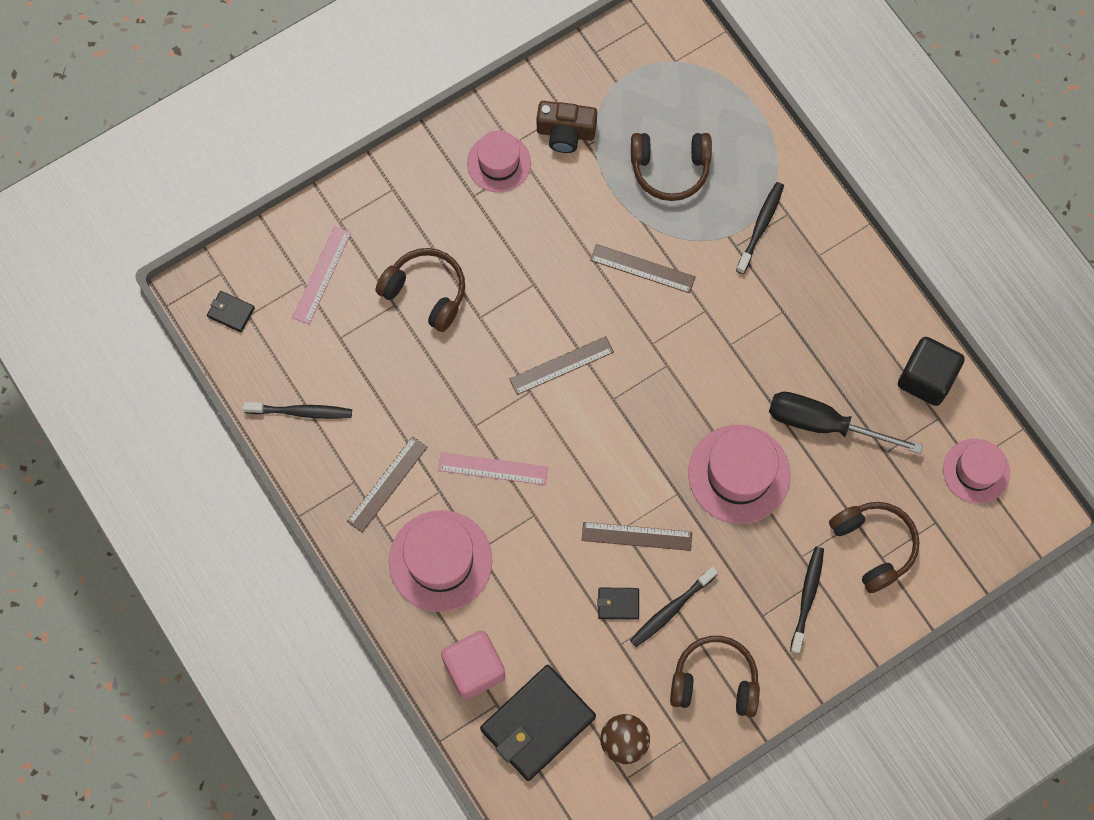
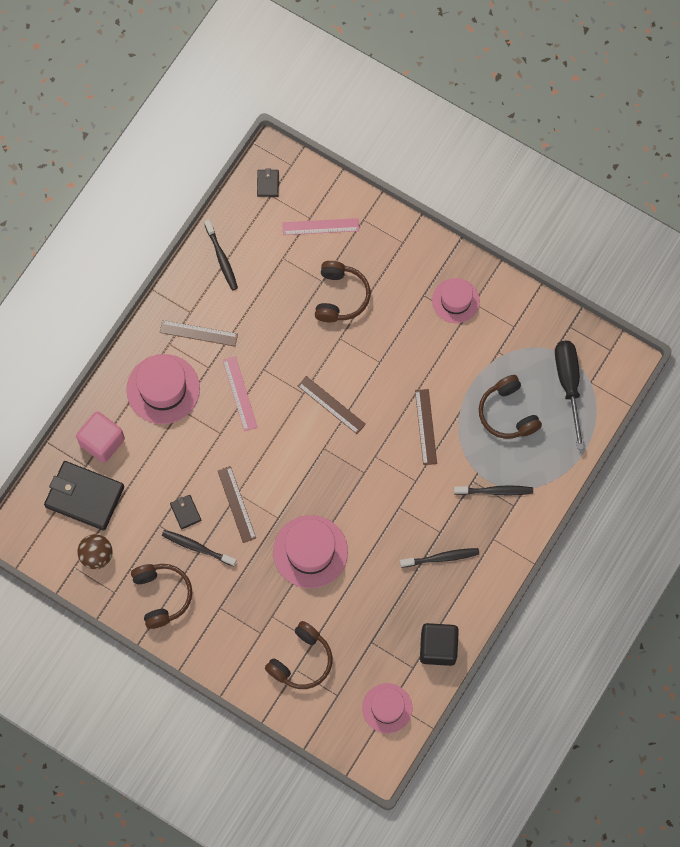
camera: 65 degrees right, 0 degrees up
brown camera [537,101,597,153] -> none
black screwdriver [769,392,923,454] -> black screwdriver moved to [555,341,585,450]
black toothbrush [790,547,824,654] -> black toothbrush moved to [400,548,479,568]

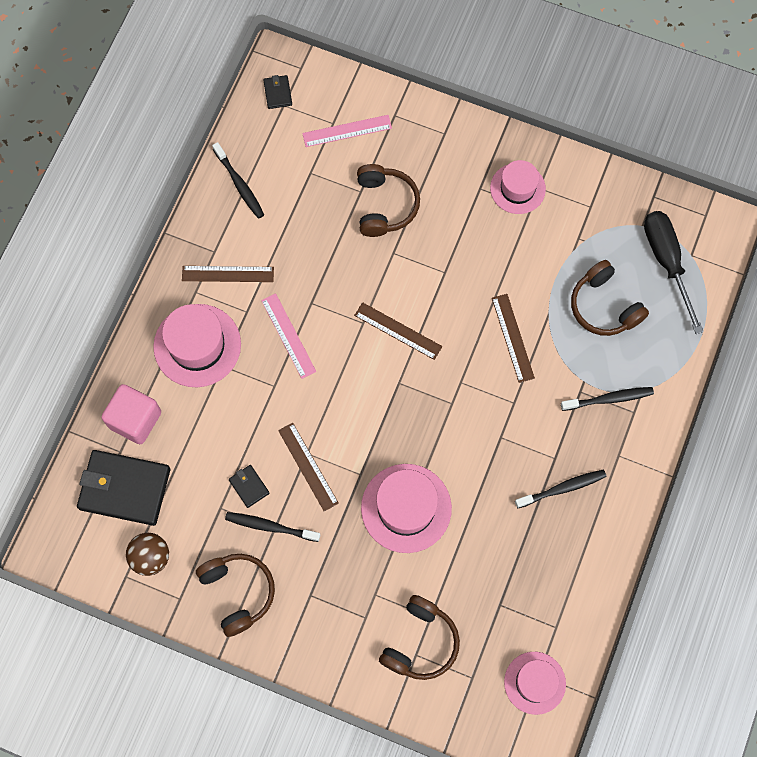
camera: 10 degrees left, 0 degrees up
black cube [420,623,459,666] -> none

